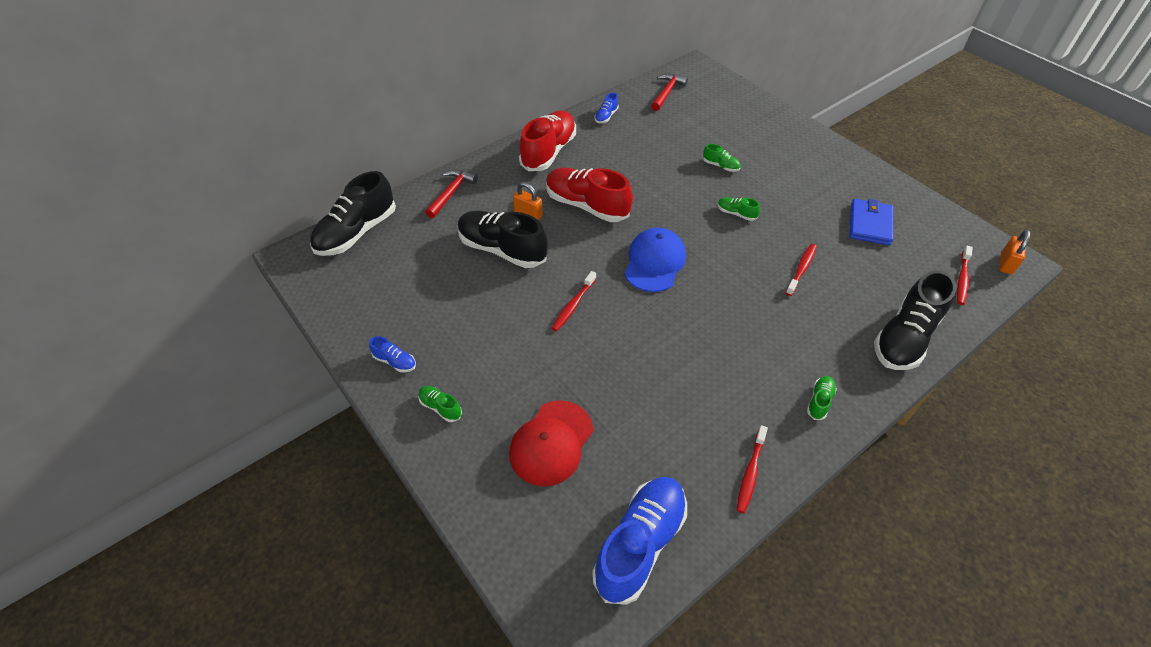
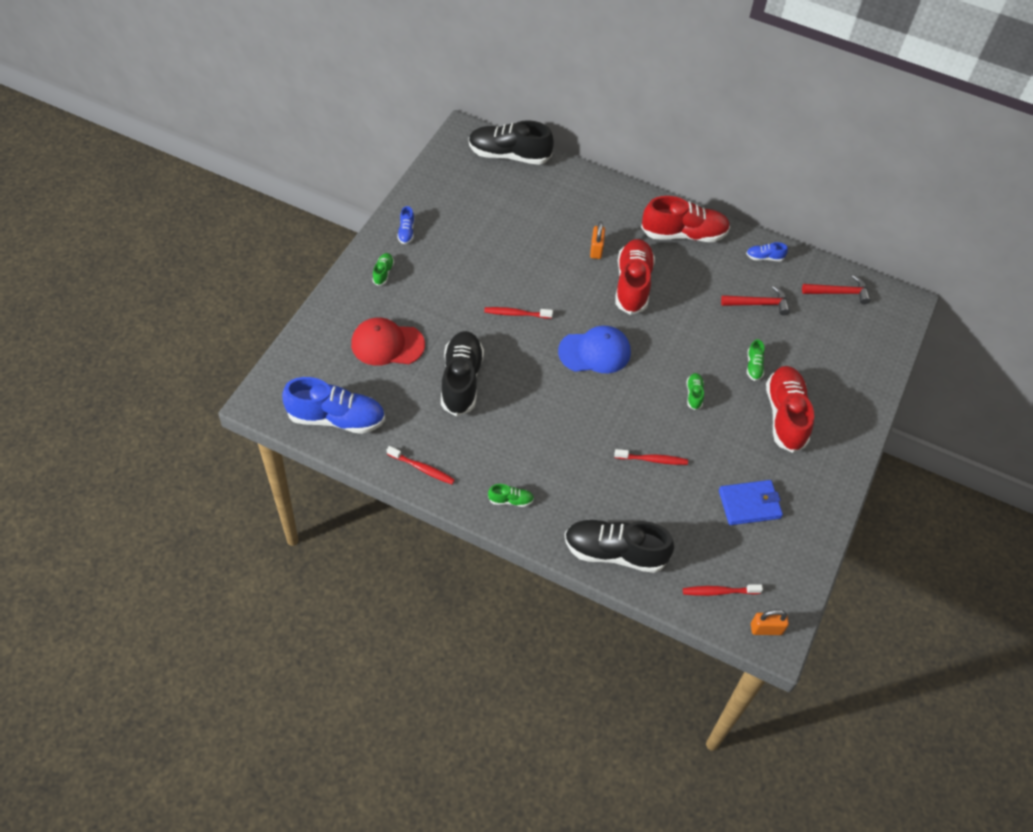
camera: 60 degrees right, 5 degrees up
red hammer [425,169,478,218] -> red hammer moved to [721,286,790,315]
black shoe [458,211,548,268] -> black shoe moved to [441,331,484,416]
red toothbrush [736,425,768,513] -> red toothbrush turned 150 degrees counterclockwise [387,446,455,484]
none -> red shoe [766,366,814,453]

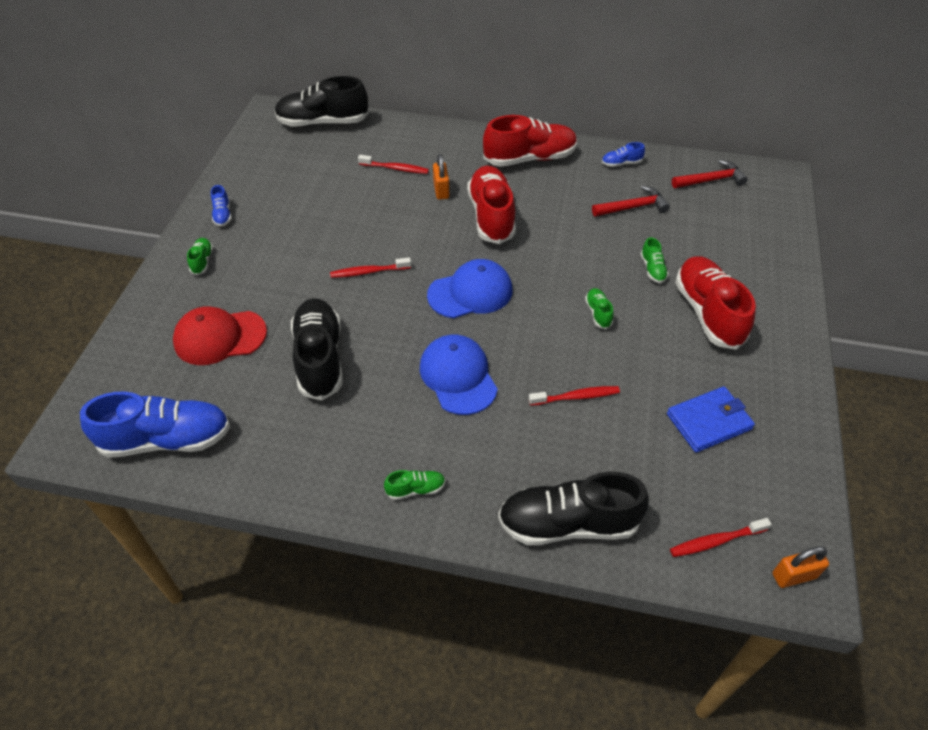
camera: 10 degrees left, 5 degrees down
red toothbrush [387,446,455,484] -> red toothbrush moved to [358,155,429,174]
none -> blue cap [420,335,498,415]

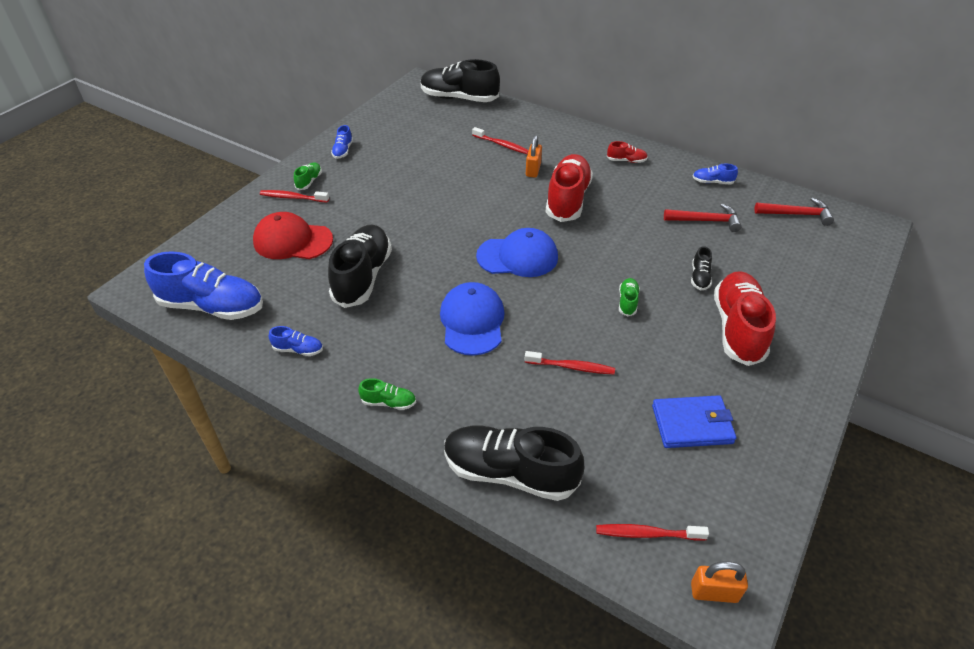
camera: 20 degrees right, 5 degrees down
red toothbrush [330,257,411,278] -> red toothbrush moved to [260,190,329,202]
red shoe [483,115,577,167] -> red shoe [607,141,648,163], size x0.44
green shoe [640,237,668,283] -> black shoe [691,246,712,290]
none -> blue shoe [269,326,323,356]

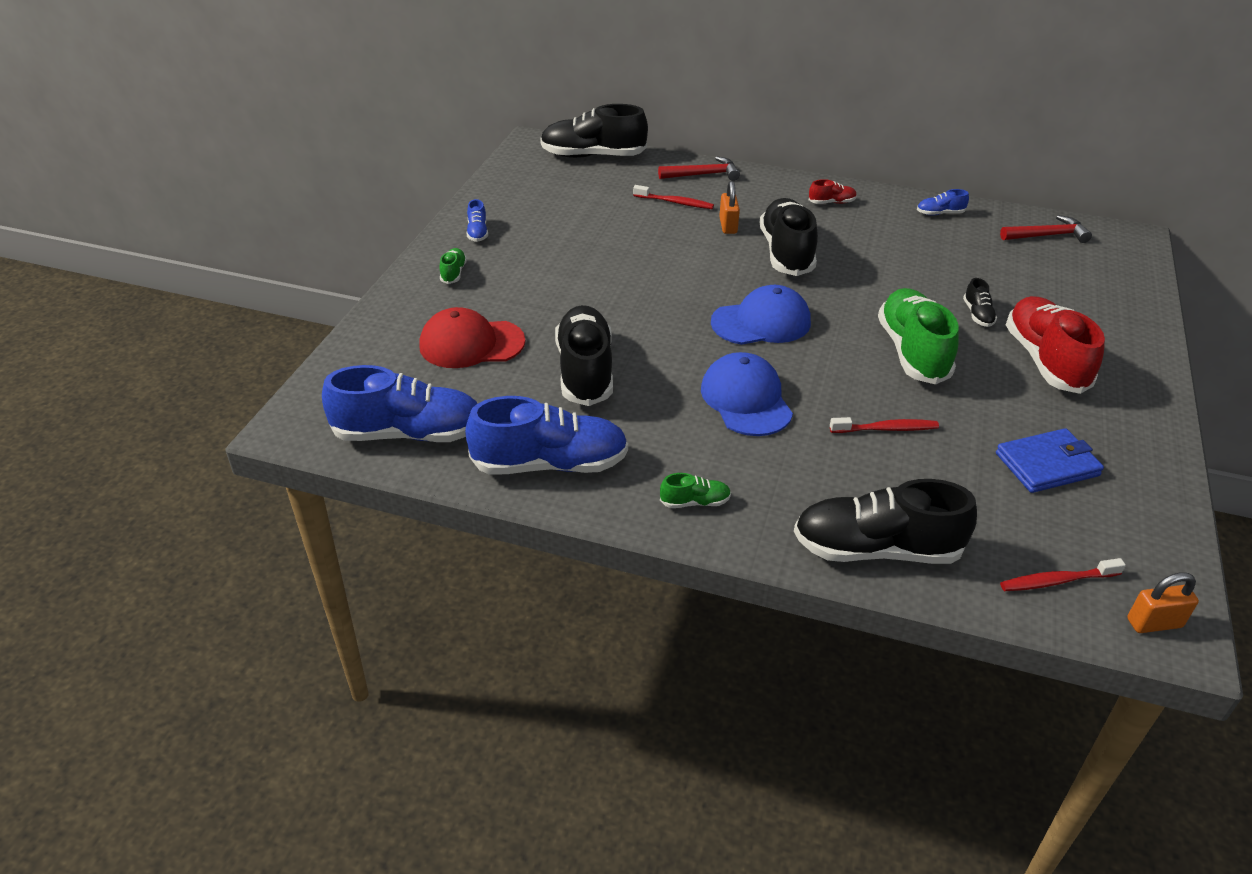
camera: 15 degrees left, 5 degrees down
red toothbrush [260,190,329,202] -> none
blue shoe [269,326,323,356] -> blue shoe [465,396,628,475], size x2.28
red shoe [546,154,593,222] -> black shoe [760,198,818,276]
green shoe [619,278,640,317] -> green shoe [878,288,959,384], size x2.28
red hammer [664,204,742,232] -> red hammer moved to [658,157,740,181]

